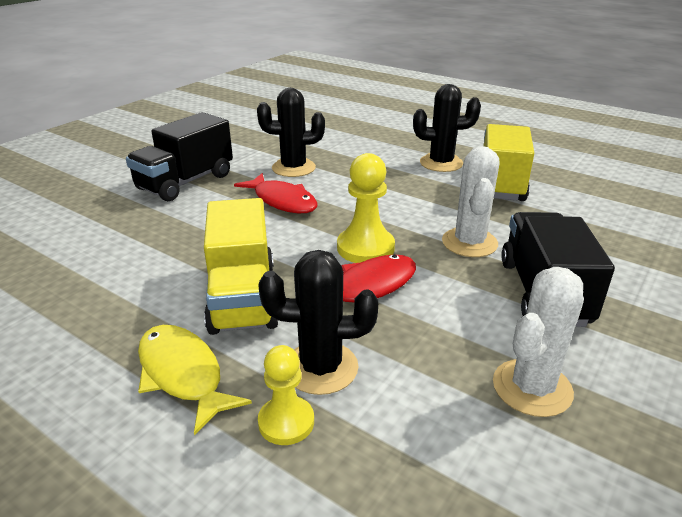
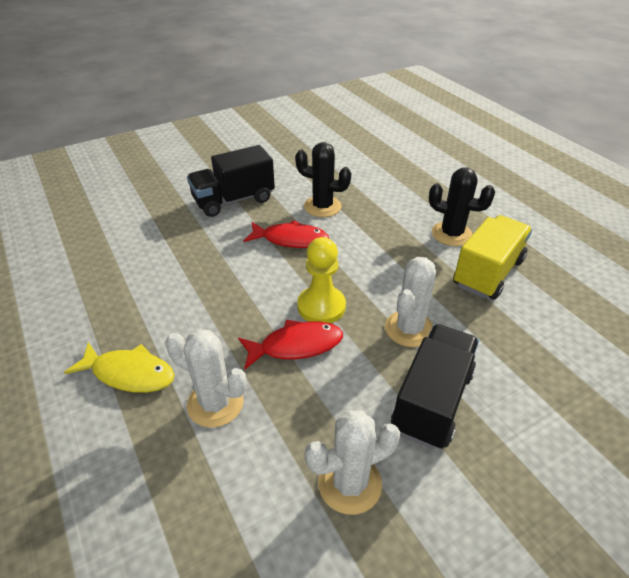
camera: 25 degrees right, 10 degrees up
yellow fish [138,325,252,435] -> yellow fish turned 120 degrees clockwise [64,342,175,393]
yellow truck [204,198,278,335] -> none
red fish [234,173,318,213] -> red fish turned 60 degrees counterclockwise [243,220,329,248]
black cactus [258,250,378,395] -> white cactus [165,329,247,428]
yellow pawn [258,345,314,445] -> none

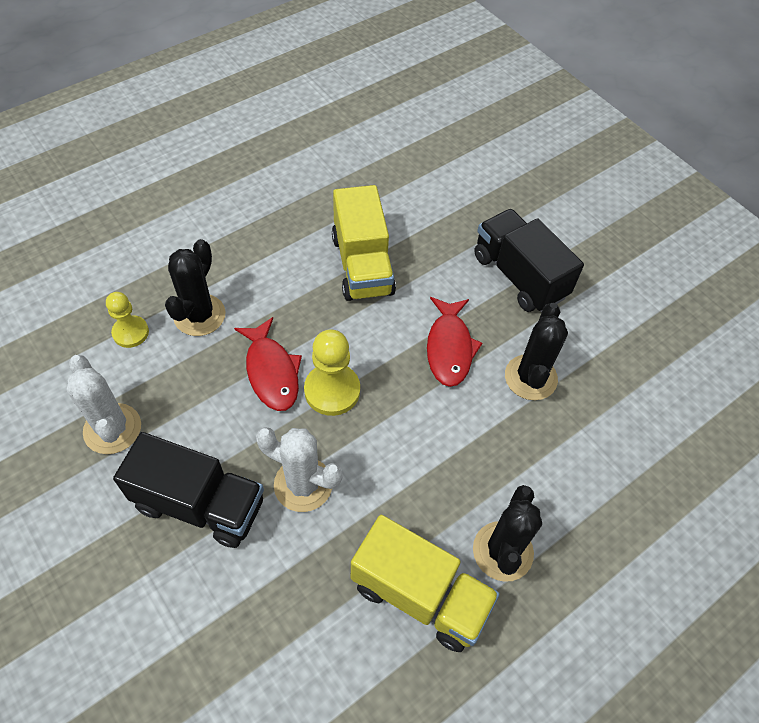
camera: 80 degrees right, 15 degrees up
yellow fish [64,342,175,393] -> none
white cactus [165,329,247,428] -> black cactus [165,239,226,336]
none -> yellow pawn [106,292,149,348]
none -> yellow truck [332,185,396,301]

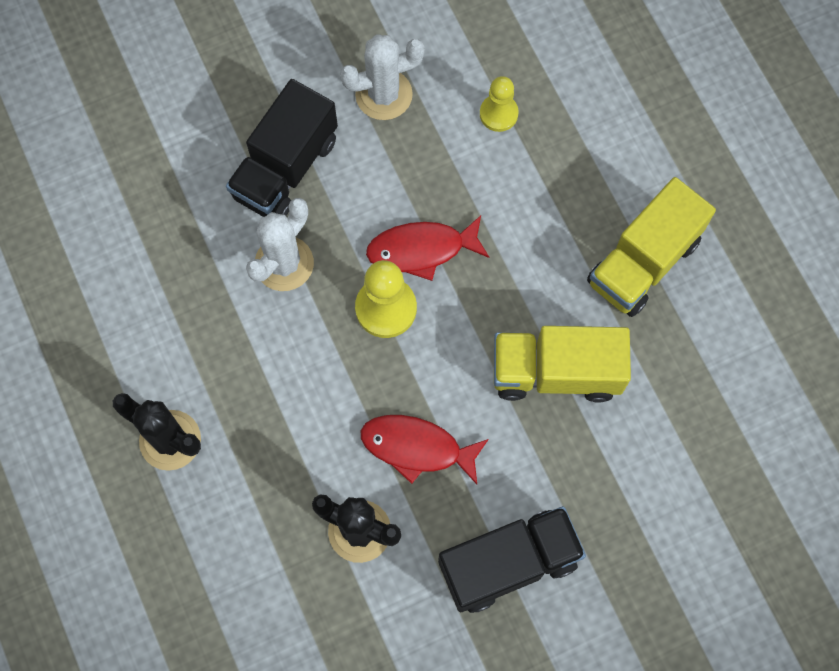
camera: 105 degrees right, 15 degrees up
black cactus [165,239,226,336] -> none
yellow truck [351,515,499,652] -> yellow truck moved to [587,177,716,317]

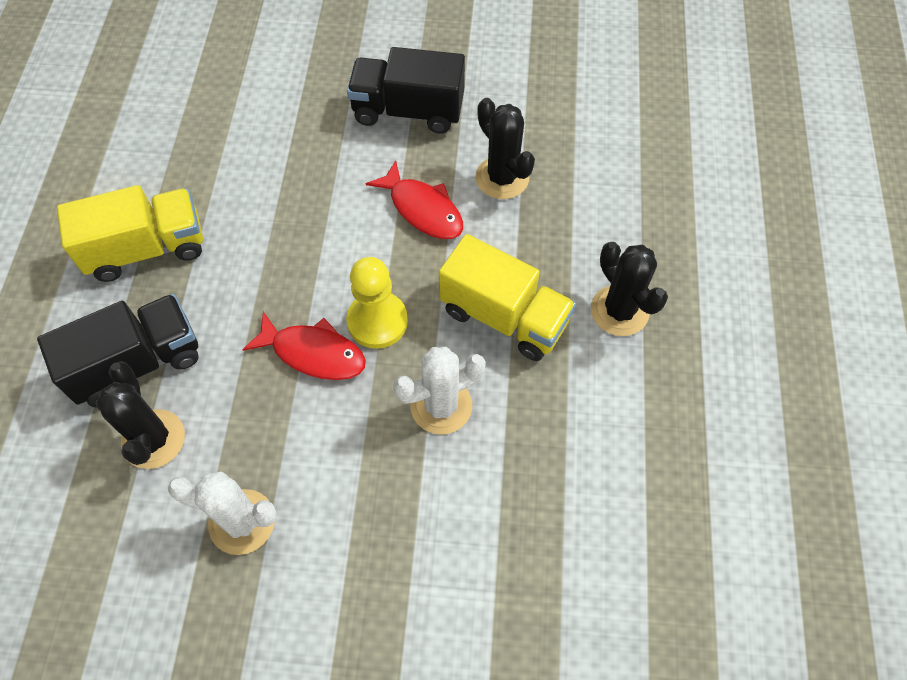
camera: 150 degrees left, 10 degrees down
black truck [226,79,338,217] -> black truck moved to [37,294,199,407]
yellow pawn [480,76,519,132] -> black cactus [96,361,185,469]
yellow truck [494,326,631,403] -> yellow truck moved to [439,234,576,361]

